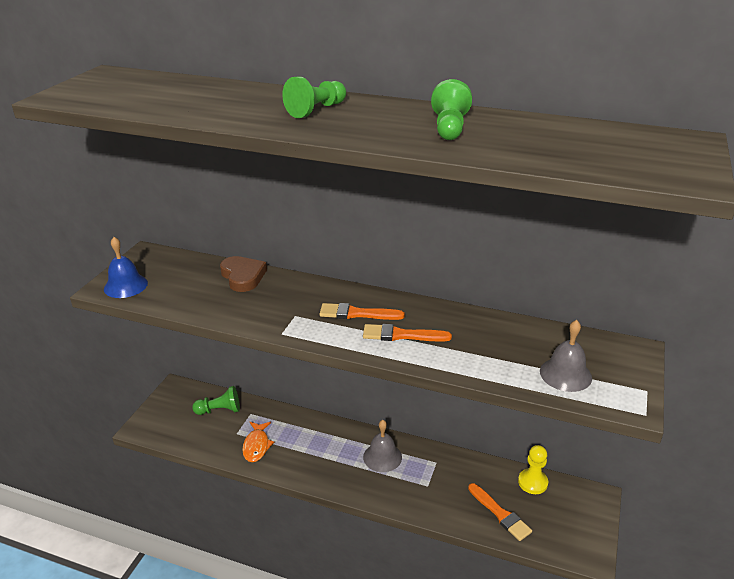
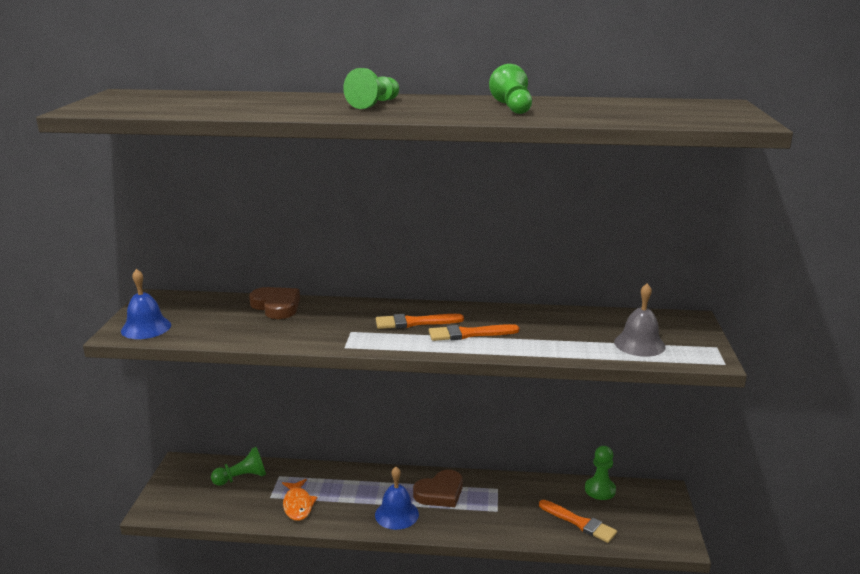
camera: 15 degrees left, 10 degrees down
grey bell [363,420,402,472] -> brown heart [413,470,463,507]
yellow pawn [518,445,548,494] -> green pawn [585,446,616,500]
none -> blue bell [375,467,419,530]

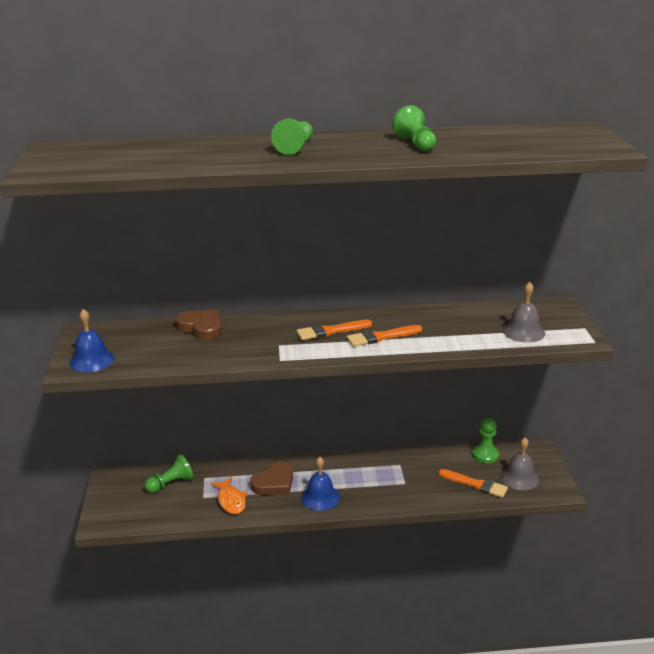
camera: 10 degrees left, 5 degrees up
brown heart [413,470,463,507] -> brown heart moved to [250,461,293,495]
none -> grey bell [501,438,539,490]

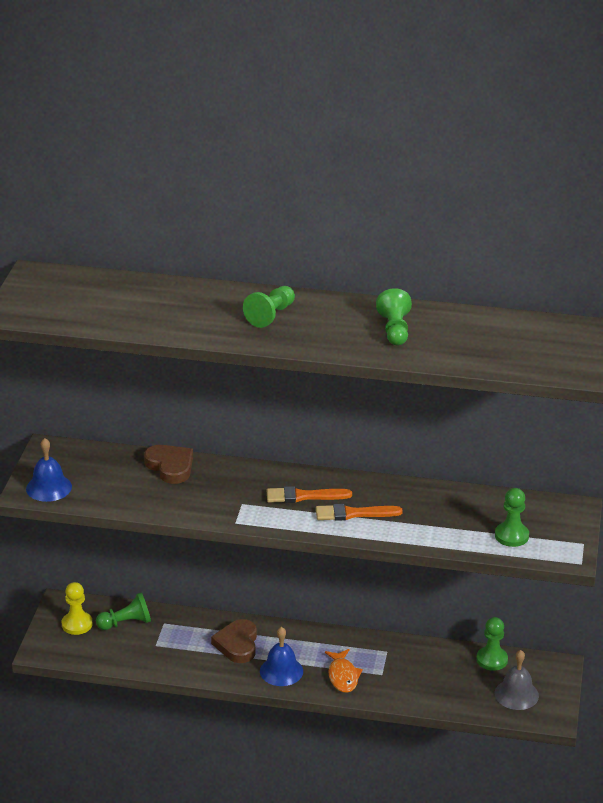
camera: 15 degrees right, 5 degrees up
orange fish [211,477,247,514] -> orange fish moved to [325,649,363,693]
brown heart [250,461,293,495] -> brown heart turned 120 degrees clockwise [211,619,257,663]
orange brush [438,469,508,498] -> none
grey bell [503,282,545,343] -> green pawn [495,488,529,547]
none -> yellow pawn [62,582,93,635]

